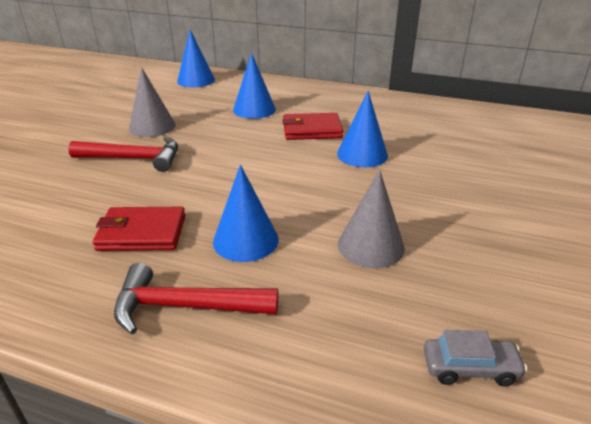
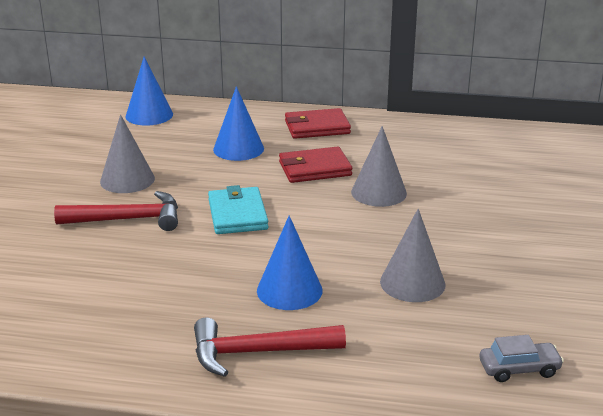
camera: 10 degrees left, 5 degrees down
red wallet [93,207,185,251] -> red wallet moved to [285,108,351,139]
blue cone [337,91,388,167] -> grey cone [351,126,407,207]
none -> turquoise wallet [208,185,269,234]

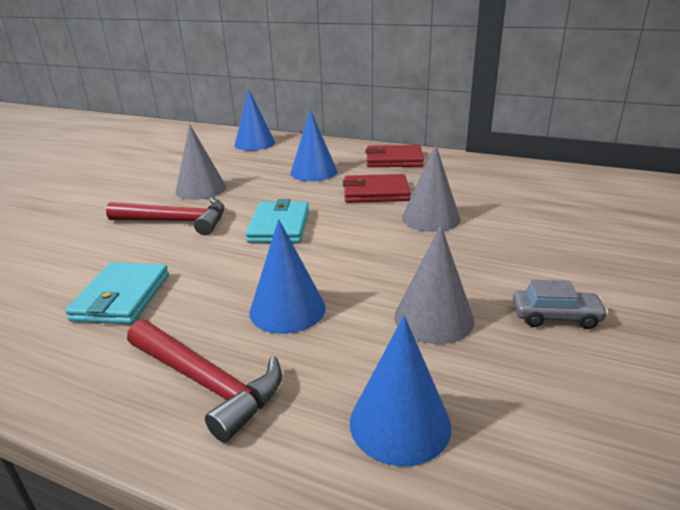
camera: 15 degrees right, 0 degrees up
red hammer [194,317,346,377] -> red hammer turned 150 degrees counterclockwise [127,320,282,443]
grey car [480,335,564,382] -> grey car moved to [513,280,608,329]
none -> turquoise wallet [65,262,169,324]
none -> blue cone [350,316,451,466]

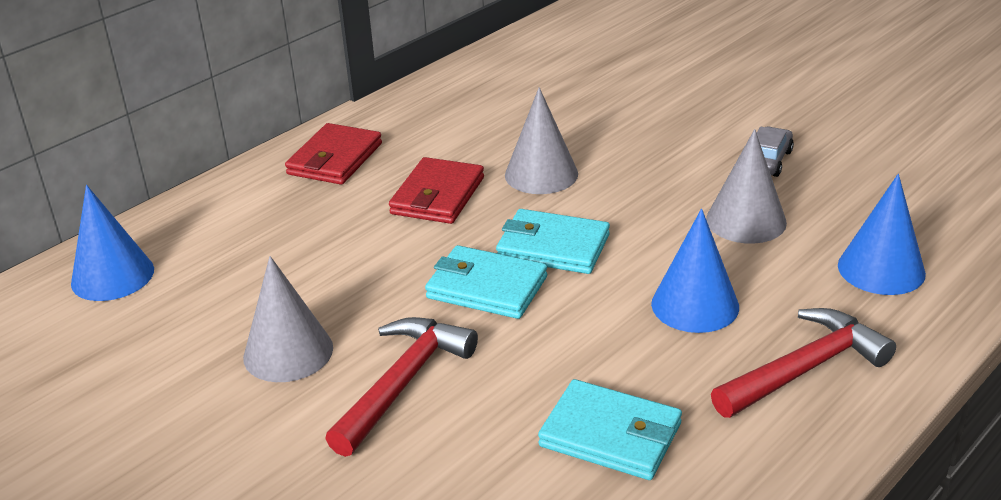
camera: 70 degrees left, 5 degrees up
blue cone [290,110,338,181] -> none
none -> turquoise wallet [496,209,610,274]

